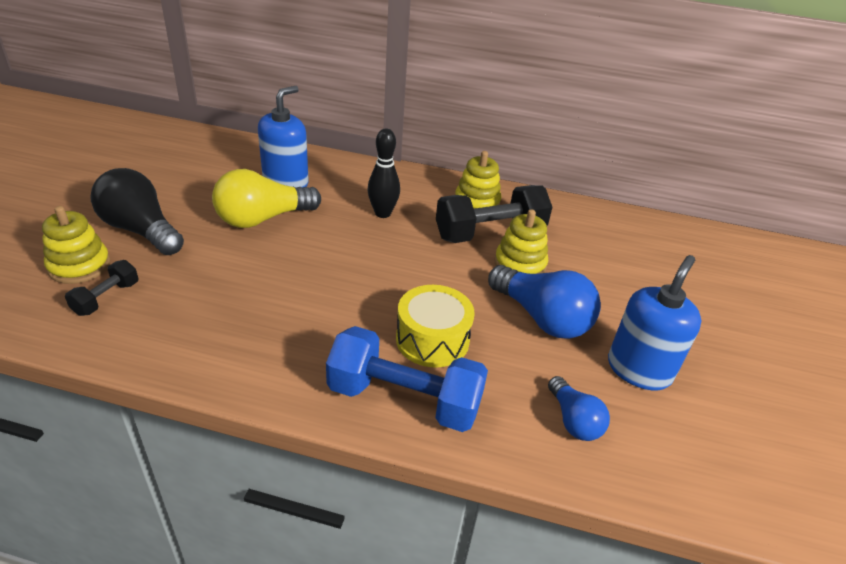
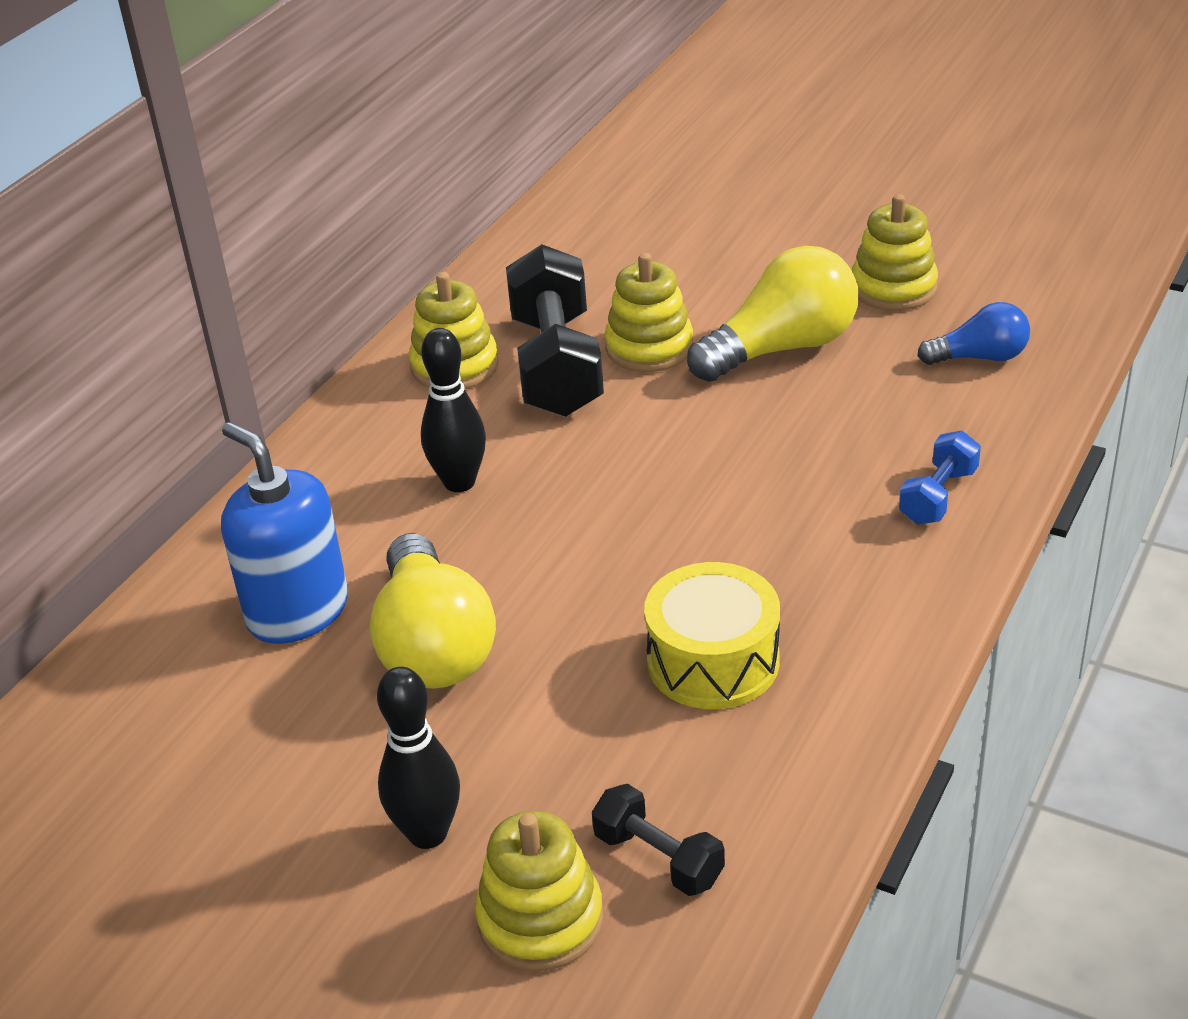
camera: 70 degrees left, 0 degrees up
black light bulb [91,168,184,255] -> black bowling pin [377,667,460,849]
blue dumbbell [326,326,488,432] -> blue dumbbell [899,431,981,524], size x0.50
yellow drum [396,285,475,368] -> yellow drum moved to [644,562,780,709]
blue light bulb [488,265,601,339] -> yellow light bulb [687,246,859,382]
blue soap dispenser [608,255,702,390] -> yellow stacking toy [852,194,938,311]

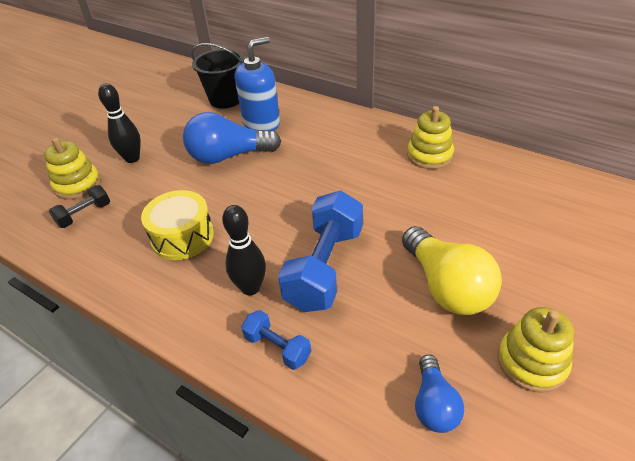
camera: 95 degrees right, 5 degrees up
yellow light bulb [370,533,496,689] -> blue light bulb [183,112,281,164]
black bowling pin [421,328,486,492] -> black bowling pin moved to [222,205,266,295]
black dumbbell [506,244,604,417] -> none
yellow stacking toy [605,253,693,372] -> none
none -> black bucket [191,43,244,109]
none -> blue dumbbell [278,191,363,312]

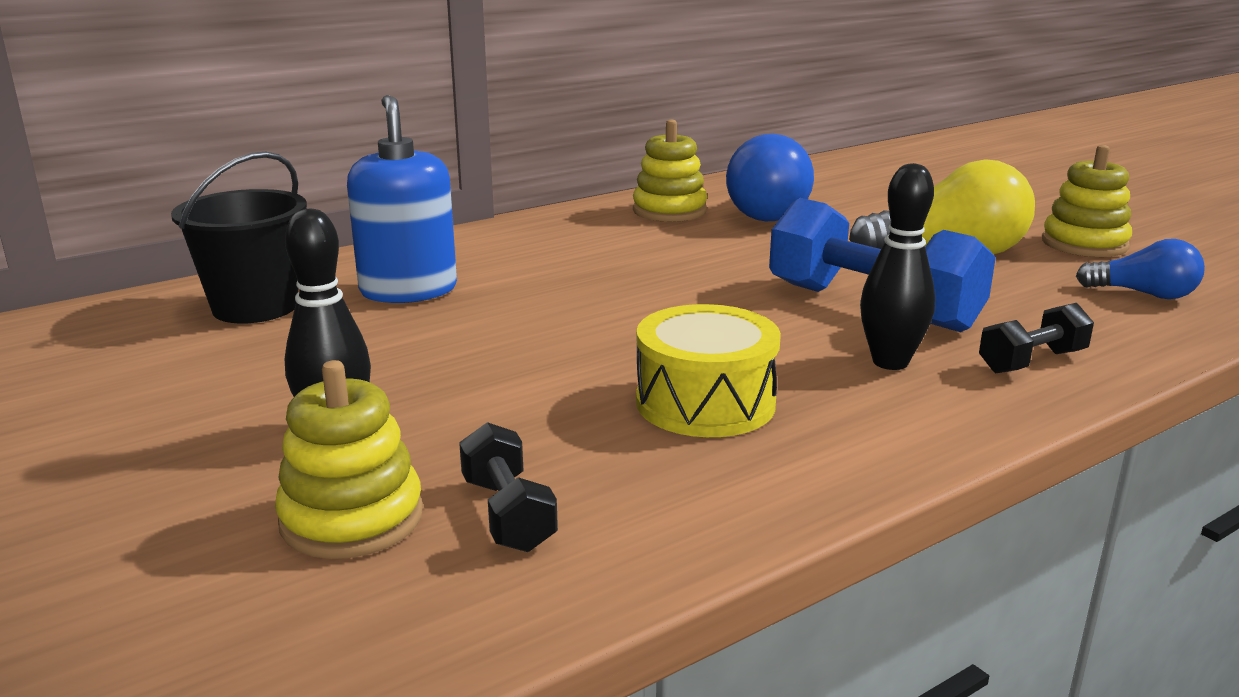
camera: 70 degrees left, 20 degrees down
blue light bulb [183,112,281,164] -> blue light bulb moved to [726,134,814,221]
blue dumbbell [241,310,311,370] -> black dumbbell [979,303,1094,373]

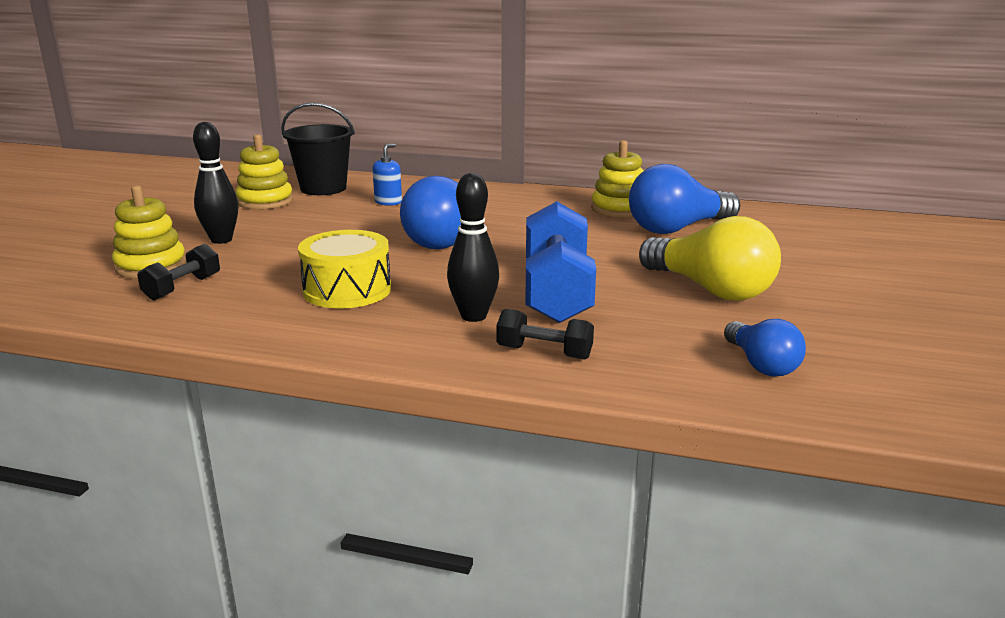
camera: 50 degrees right, 0 degrees up
blue soap dispenser [347,95,457,303] -> blue soap dispenser [372,143,402,206], size x0.51
yellow stacking toy [1042,145,1132,257] -> yellow stacking toy moved to [236,134,293,210]
none -> blue light bulb [400,176,461,249]

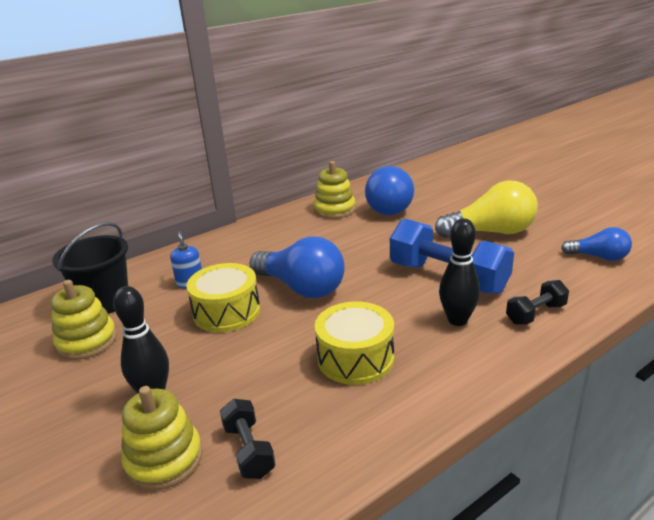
camera: 50 degrees left, 5 degrees up
none -> yellow drum [187,263,260,333]

